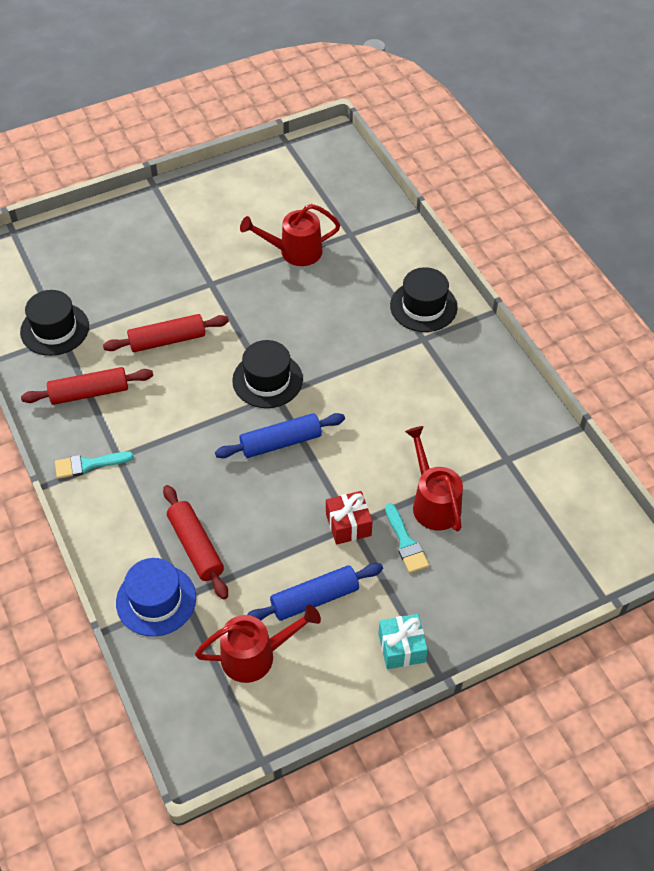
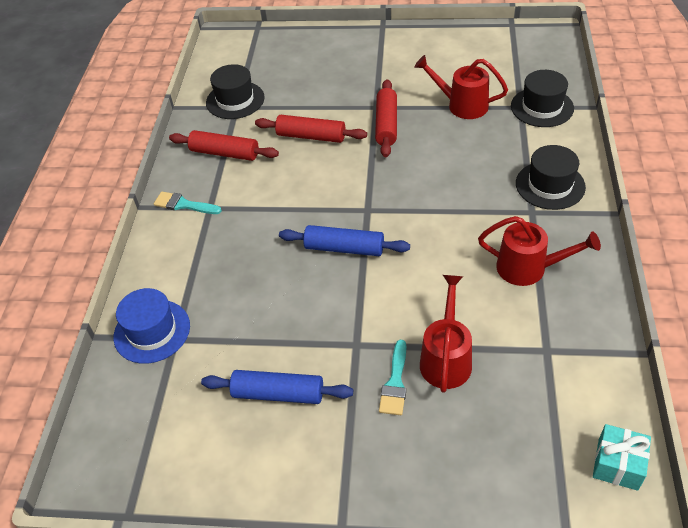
camera: 35 degrees right, 5 degrees down
red rolling pin [163,485,228,600] -> red rolling pin moved to [375,79,397,157]
red watering can [195,605,321,683] -> red watering can moved to [478,216,601,286]
black hat [232,340,303,408] -> black hat moved to [511,70,574,127]
red gift [326,491,373,545] -> none
turquoise gift [378,614,428,669] -> turquoise gift moved to [593,424,651,491]

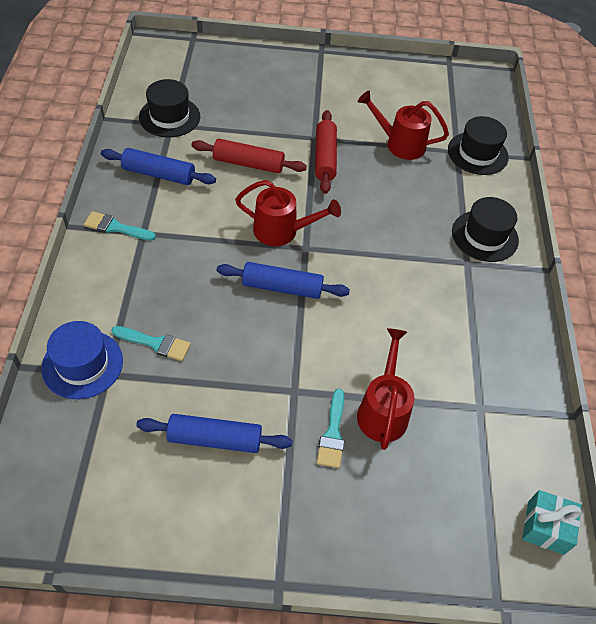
camera: 10 degrees left, 5 degrees up
red rolling pin [169,130,279,161] -> blue rolling pin [101,148,216,185]
red watering can [478,216,601,286] -> red watering can moved to [235,180,341,246]
none -> turquoise brush [111,326,191,361]

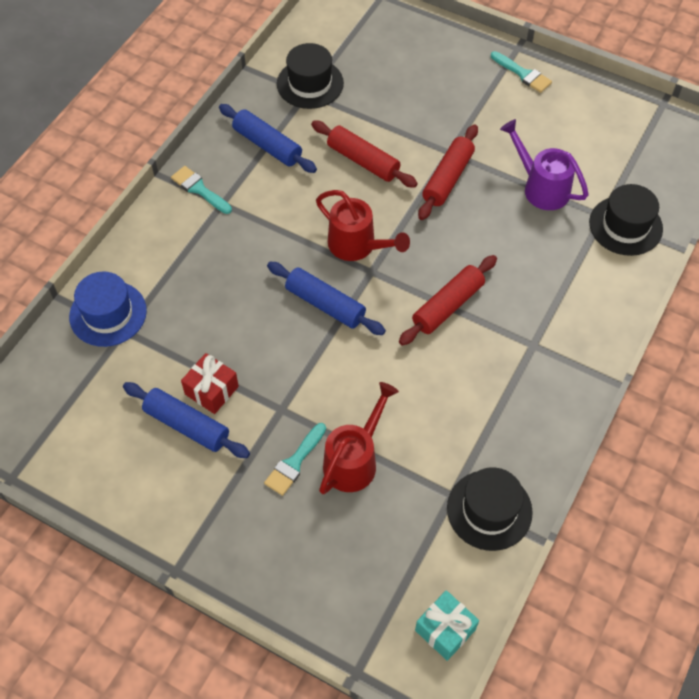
camera: 30 degrees right, 5 degrees up
turquoise brush [111,326,191,361] -> turquoise brush moved to [491,51,552,93]
red watering can [358,91,449,160] -> purple watering can [500,119,589,210]
black hat [452,197,519,262] -> black hat moved to [447,467,533,551]
none -> red gift [181,353,239,414]
none -> red rolling pin [399,255,497,346]

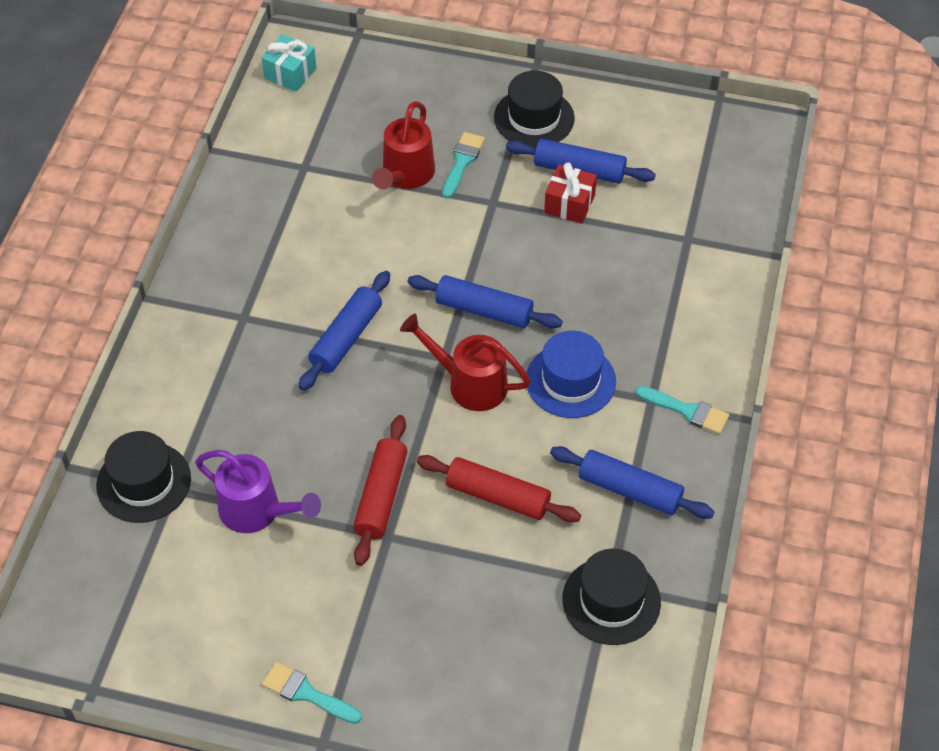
camera: 165 degrees right, 5 degrees down
blue hat [69,272,147,347] -> blue hat moved to [527,331,616,418]
red rolling pin [399,255,497,346] -> blue rolling pin [299,271,390,391]
black hat [447,467,533,551] -> black hat moved to [494,71,575,148]

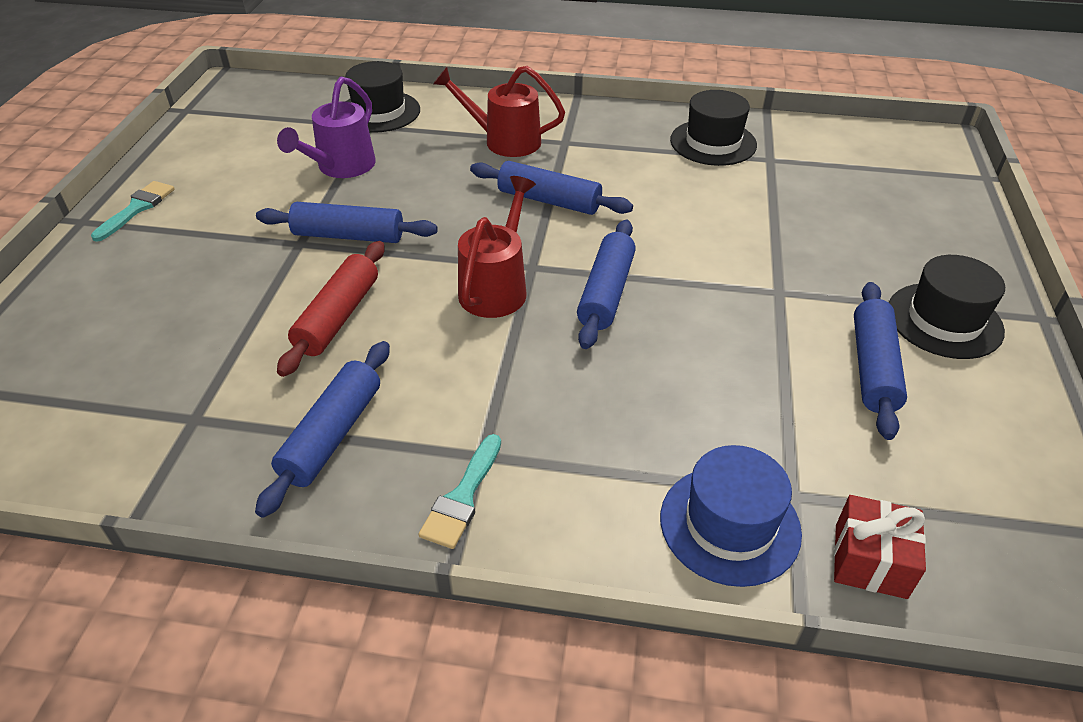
camera: 85 degrees right, 10 degrees down
turquoise gift [262,34,316,92] -> none
red rolling pin [353,415,407,566] -> blue rolling pin [256,202,438,243]
red watering can [372,101,435,189] -> red watering can moved to [433,66,565,157]
turquoise brush [442,132,485,198] -> none
blue hat [527,331,616,418] -> blue hat moved to [660,445,802,587]
red gift [544,162,597,224] -> red gift moved to [834,495,926,599]
black hat [562,549,661,645] -> black hat moved to [670,90,757,166]

